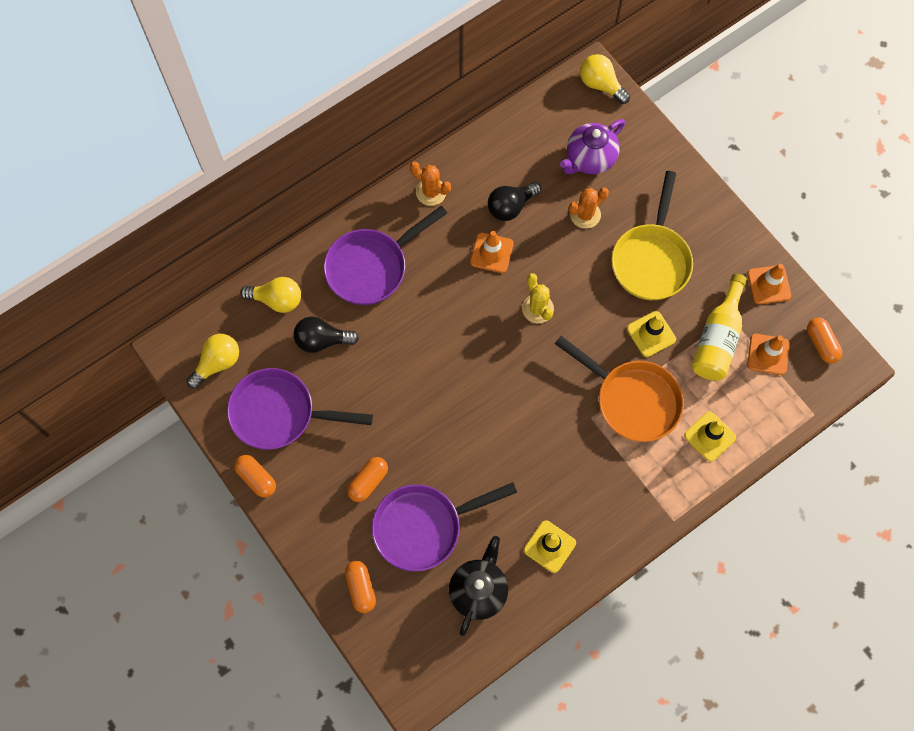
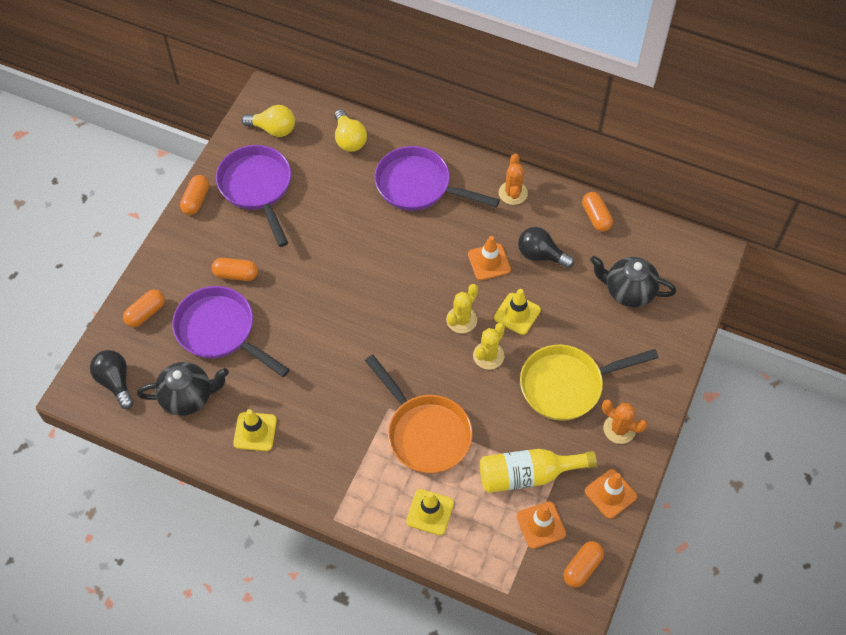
camera: 60 degrees right, 10 degrees down
black light bulb [294,317,359,353] -> black light bulb moved to [90,350,134,409]
orange pan [555,336,684,442] -> orange pan turned 45 degrees counterclockwise [365,355,473,474]
purple teapot [560,119,625,174] -> black teapot [590,256,676,307]
orange cactus [569,187,609,229] -> orange cactus moved to [602,400,647,444]
yellow light bulb [580,54,630,104] -> none
yellow traffic cone [627,311,676,357] -> yellow traffic cone moved to [494,289,541,335]
none -> yellow cactus [473,323,505,370]
none -> orange capsule [582,192,613,232]

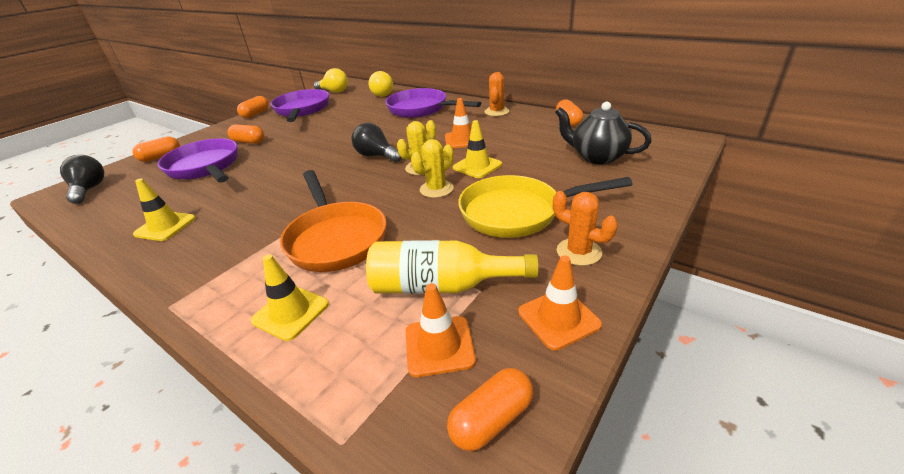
camera: 15 degrees right, 25 degrees down
black teapot [137,362,229,416] -> none
black light bulb [518,227,574,268] -> black light bulb moved to [351,123,402,162]

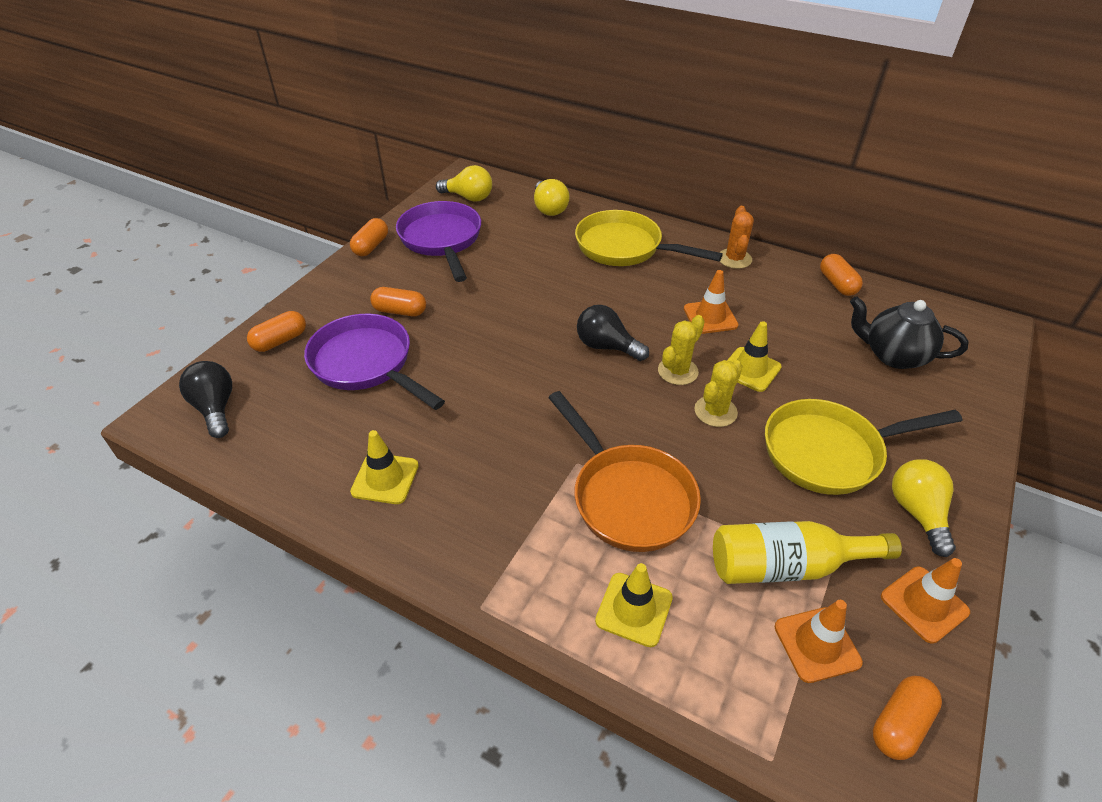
camera: 10 degrees left, 10 degrees up
purple pan [385,88,481,118] -> yellow pan [575,210,723,266]
orange cactus [553,191,618,266] -> yellow light bulb [892,459,956,557]

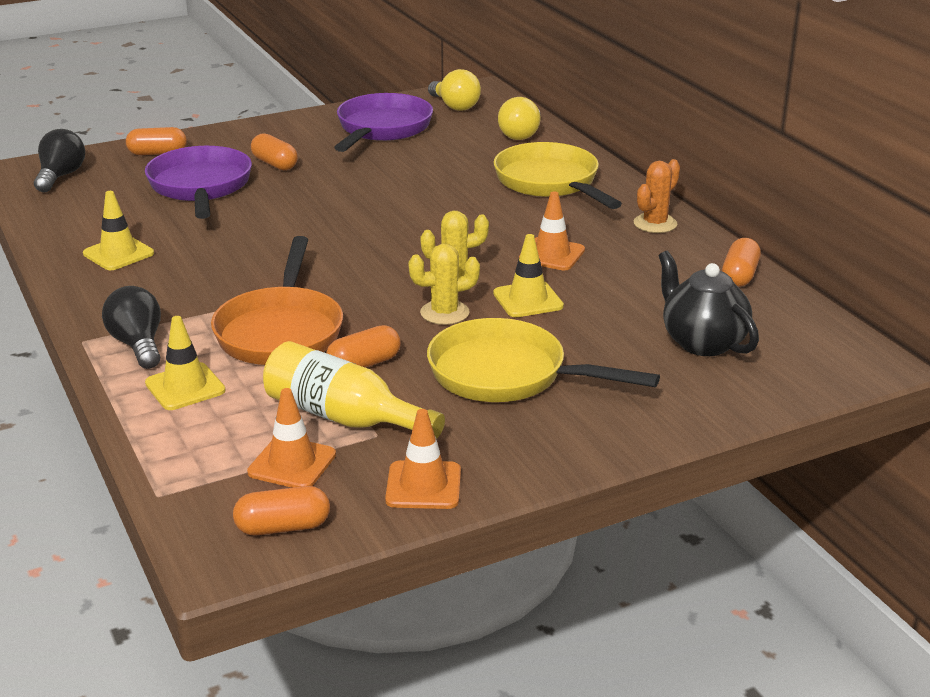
camera: 35 degrees right, 15 degrees down
orange capsule [350,218,388,256] -> orange capsule moved to [326,325,401,368]
black light bulb [577,305,649,361] -> black light bulb moved to [102,286,161,369]
yellow light bulb [892,459,956,557] -> none

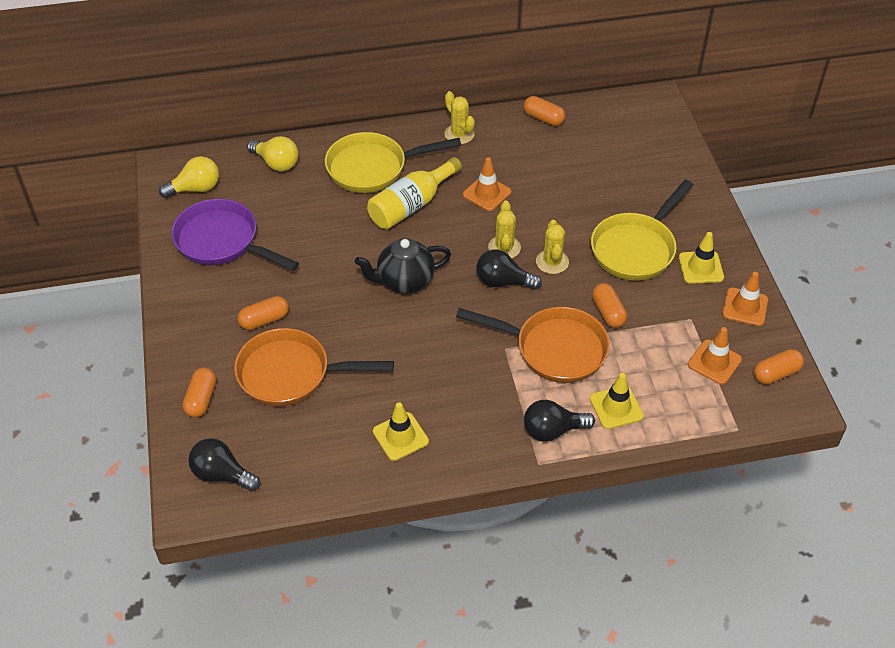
camera: 75 degrees left, 20 degrees up
purple pan [145,146,252,219] -> orange pan [234,328,394,406]
orange capsule [233,486,330,535] -> orange capsule turned 60 degrees clockwise [754,349,804,384]
yellow bottle [263,341,445,439] -> yellow bottle moved to [367,157,462,229]
yellow traffic cone [493,234,564,317] -> yellow traffic cone moved to [679,232,724,284]
orange cactus [634,159,680,233] -> yellow cactus [444,91,475,144]
black teapot [658,251,759,356] -> black teapot moved to [355,238,451,293]
none -> black light bulb [476,249,542,290]

